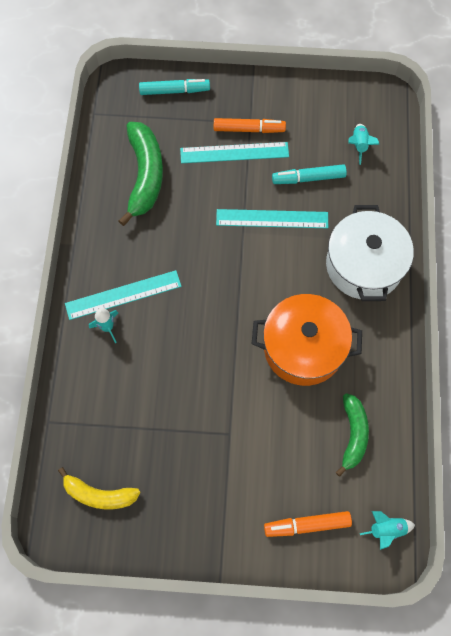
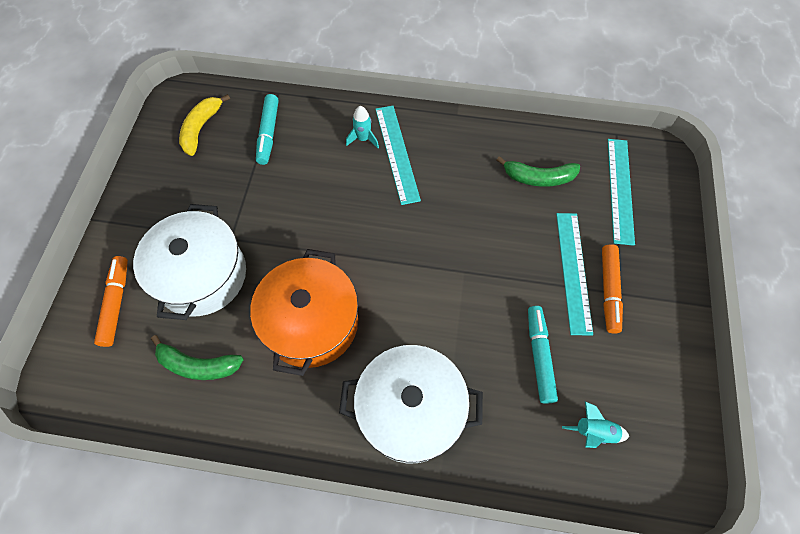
camera: 95 degrees right, 5 degrees down
green banana [119,122,163,226] -> green banana [497,156,580,187], size x0.64
turquoise marker [139,79,210,95] -> turquoise marker moved to [256,94,279,165]
turquoise ruler [216,209,328,228] -> turquoise ruler moved to [608,139,635,246]
turquoise rocket [360,511,415,550] -> none
none -> white pot [133,204,246,320]

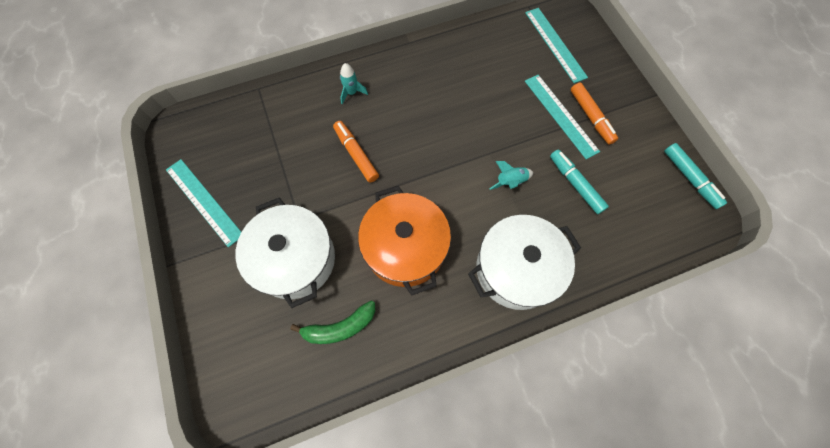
camera: 30 degrees left, 5 degrees up
orange marker [94,256,128,347] -> orange marker moved to [333,121,379,183]
yellow banana [179,94,230,156] -> none
turquoise marker [256,94,279,165] -> turquoise marker moved to [664,143,727,209]
turquoise ruler [375,106,421,205] -> turquoise ruler moved to [166,159,241,247]
green banana [497,156,580,187] -> none
turquoise rocket [562,401,629,448] -> turquoise rocket moved to [489,161,533,190]

